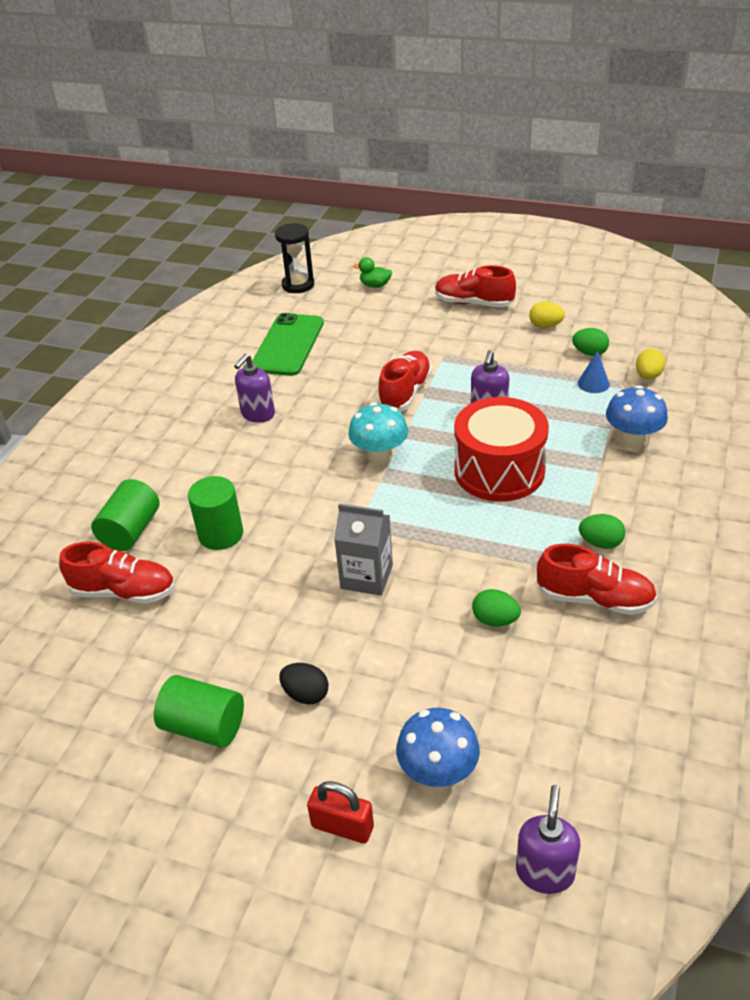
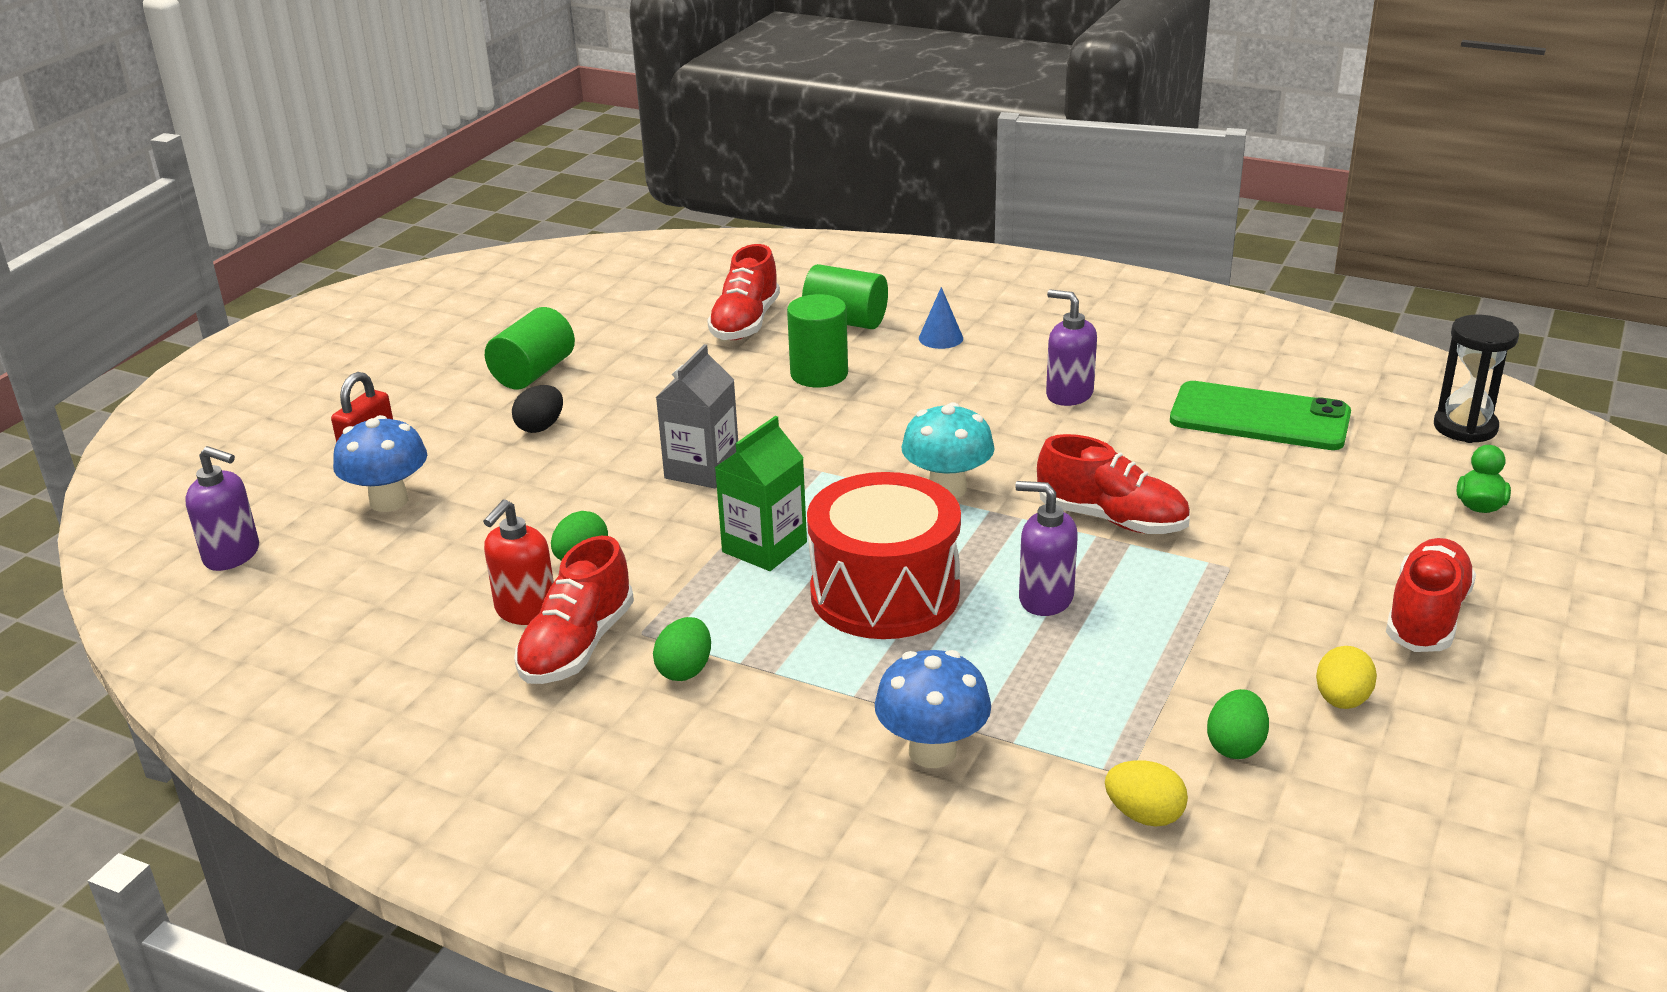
camera: 95 degrees right, 10 degrees down
blue cone [578,351,610,393] -> blue cone moved to [919,287,963,349]
none -> red soap dispenser [483,499,554,625]
none -> green carton [715,416,807,571]

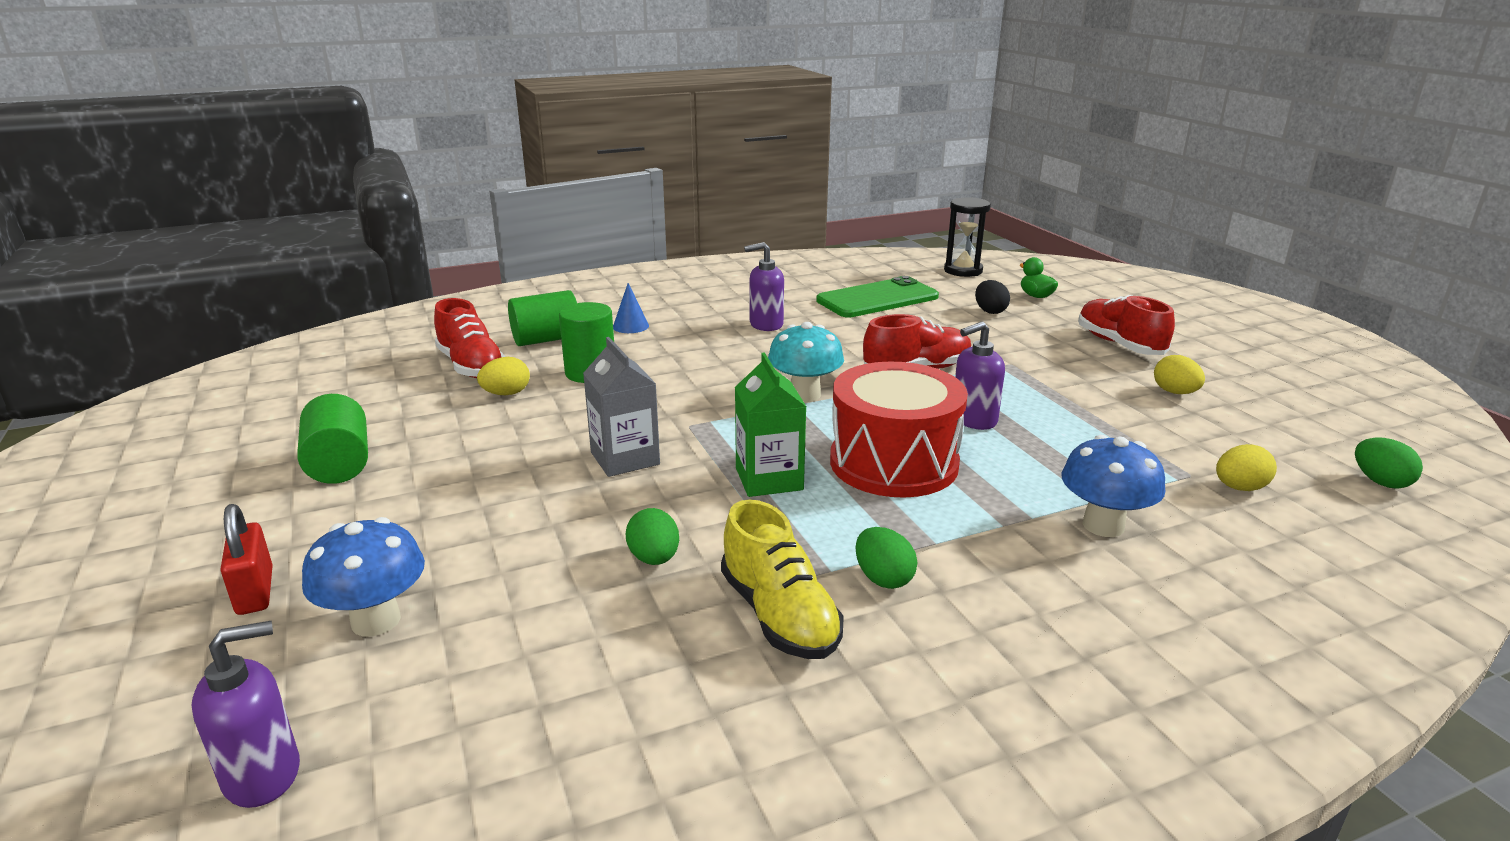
camera: 50 degrees left, 5 degrees down
red soap dispenser [483,499,554,625] -> none
black egg [512,385,563,433] -> black egg moved to [975,280,1010,314]
red shoe [514,536,634,684] -> yellow shoe [721,500,844,659]
green egg [1207,689,1269,759] -> green egg moved to [1355,438,1423,489]
none -> yellow egg [477,357,530,395]

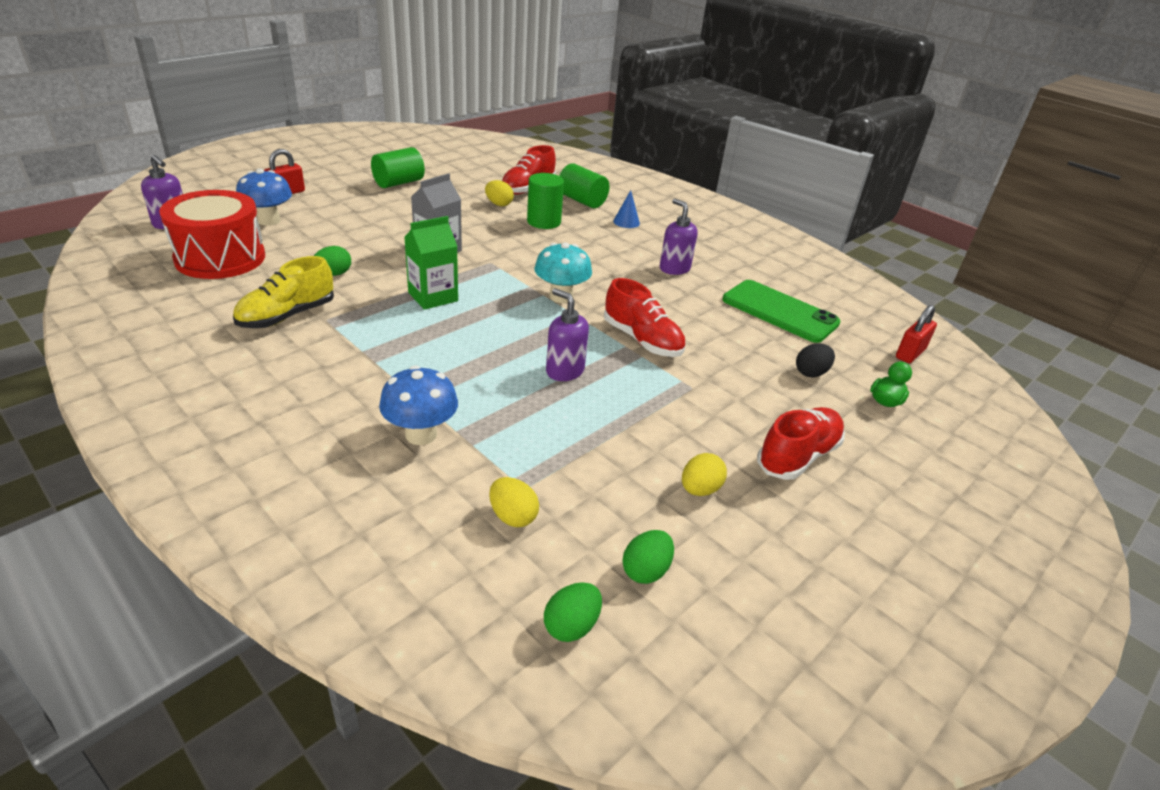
camera: 65 degrees right, 10 degrees up
red drum [830,362,968,498] -> red drum moved to [159,190,265,279]
green egg [855,527,917,589] -> green egg moved to [622,530,674,584]
black hourglass [944,197,991,277] -> red padlock [896,305,937,363]

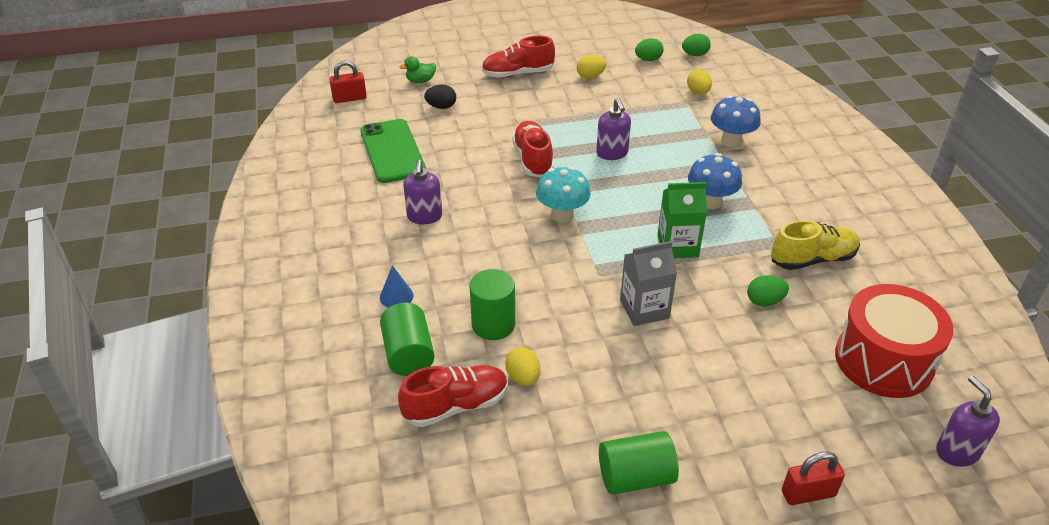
camera: 145 degrees left, 5 degrees up
blue mushroom [236,168,292,226] -> blue mushroom moved to [688,153,742,209]

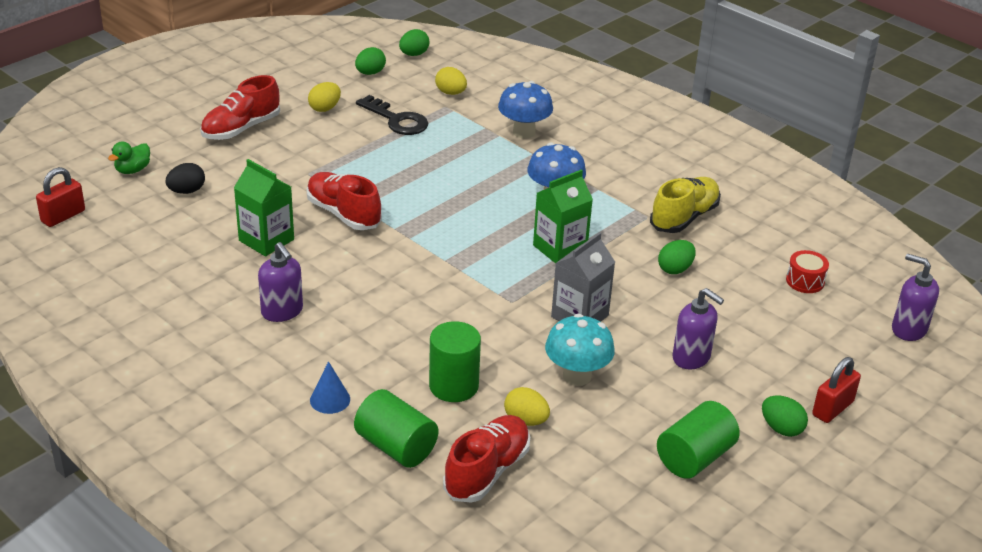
camera: 35 degrees left, 5 degrees down
green phone [360,119,426,183] -> none
turquoise mushroom [536,167,591,222] -> turquoise mushroom moved to [545,314,615,386]
purple soap dispenser [596,98,631,160] -> purple soap dispenser moved to [672,288,724,369]
red drum [835,284,954,398] -> red drum [786,250,829,293], size x0.41
none -> green carton [234,159,294,256]
none -> black key [356,95,428,135]
none -> green egg [762,395,808,437]

